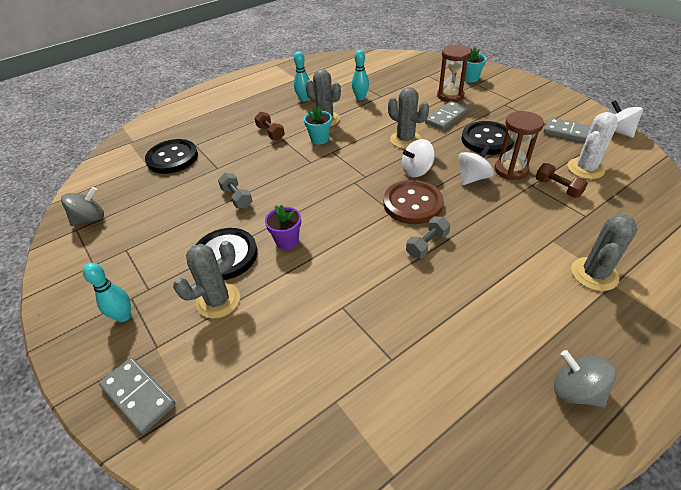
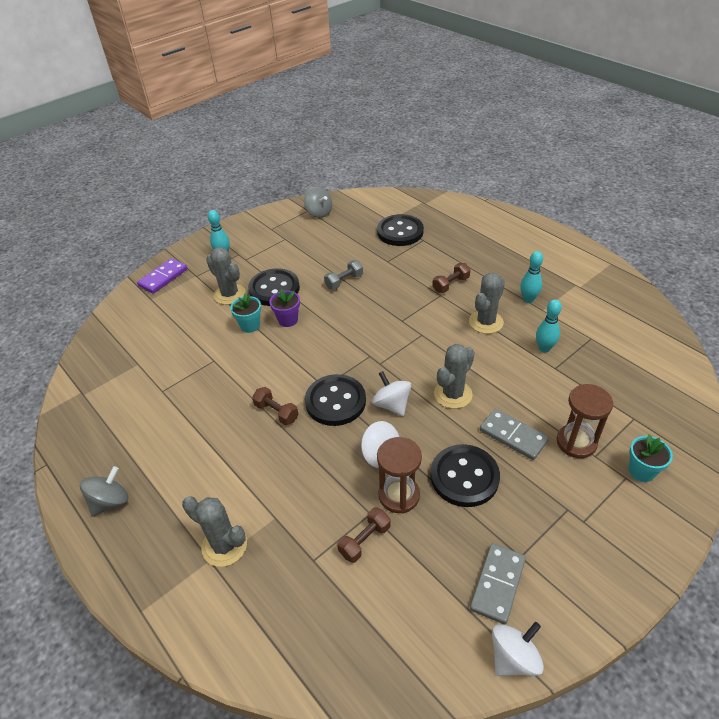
camera: 85 degrees right, 0 degrees up
grey domino [99,357,176,434] -> purple domino [137,258,187,294]
turquoise flower pot [304,106,332,145] -> turquoise flower pot moved to [230,293,261,333]
brown button [383,180,443,224] -> black button [305,374,366,426]
grey dumbbell [406,217,450,259] -> brown dumbbell [252,387,299,425]
white cactus [568,112,618,179] -> none

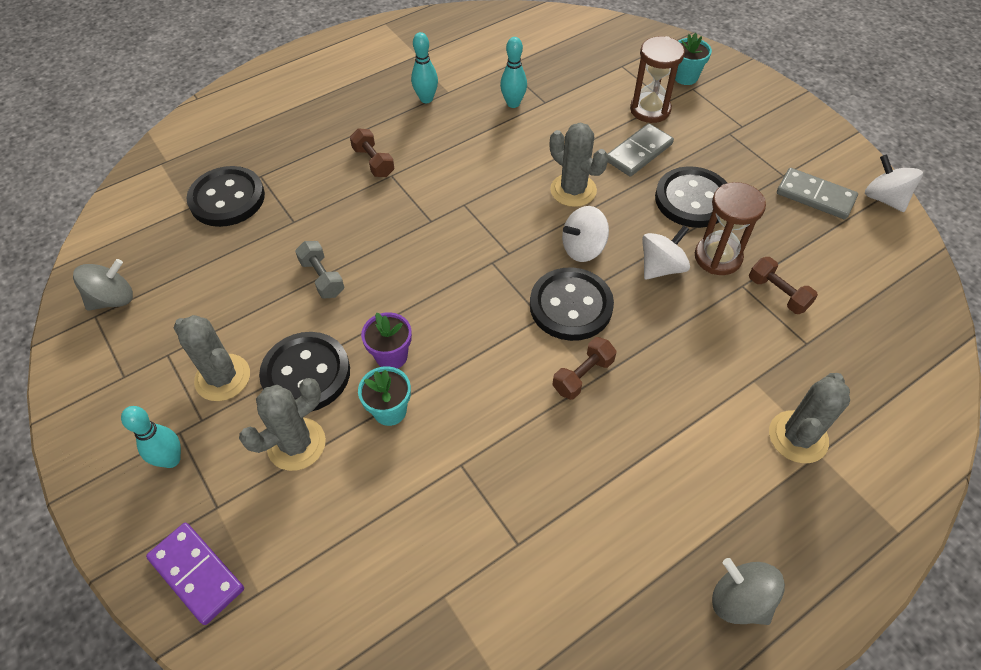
camera: 85 degrees left, 10 degrees up
grey cactus [469,273,505,334] -> grey cactus moved to [173,315,250,401]

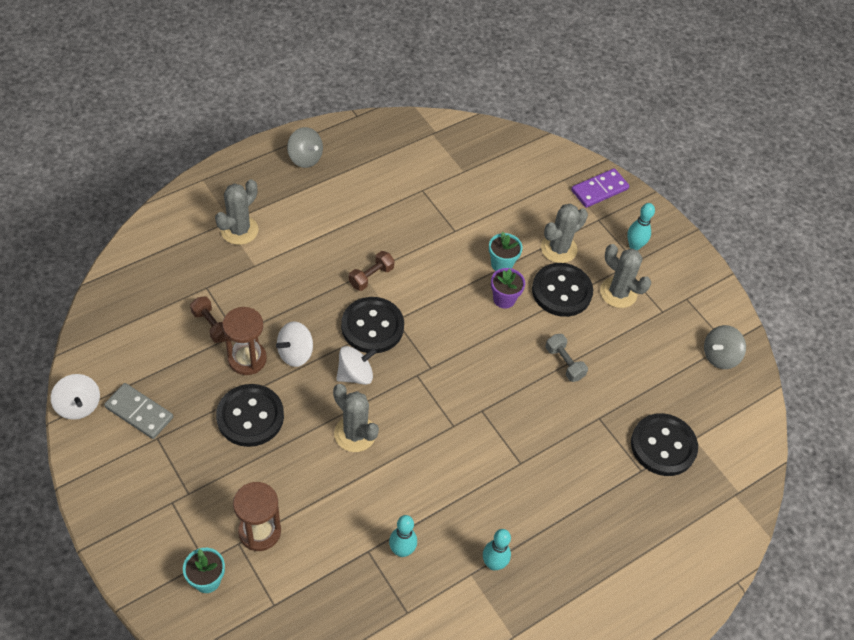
camera: 175 degrees right, 0 degrees up
purple domino [146,523,244,625] -> purple domino turned 75 degrees counterclockwise [571,168,629,208]
brown dumbbell [350,128,394,177] -> none
grey domino [608,123,674,176] -> none

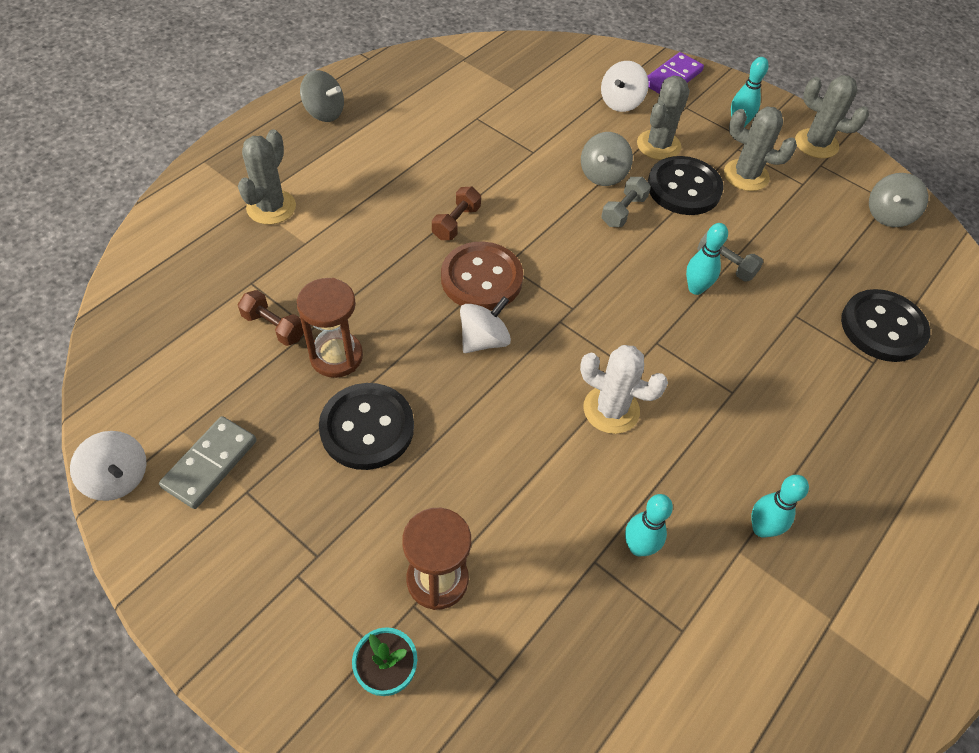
camera: 15 degrees left, 0 degrees up
grey domino [104,383,173,439] -> grey domino turned 75 degrees counterclockwise [159,416,256,509]
white spinning top [276,321,313,367] -> white spinning top moved to [601,61,649,112]
grey cactus [333,384,379,452] -> grey cactus moved to [795,75,869,158]
black button [341,297,404,354] -> brown button [441,242,523,310]
turquoise flower pot [489,232,523,271] -> grey spinning top [581,132,633,186]
purple flower pot [491,268,525,309] -> grey dumbbell [601,177,651,227]
none -> white cactus [580,345,668,434]
none -> turquoise bowling pin [686,223,728,295]

